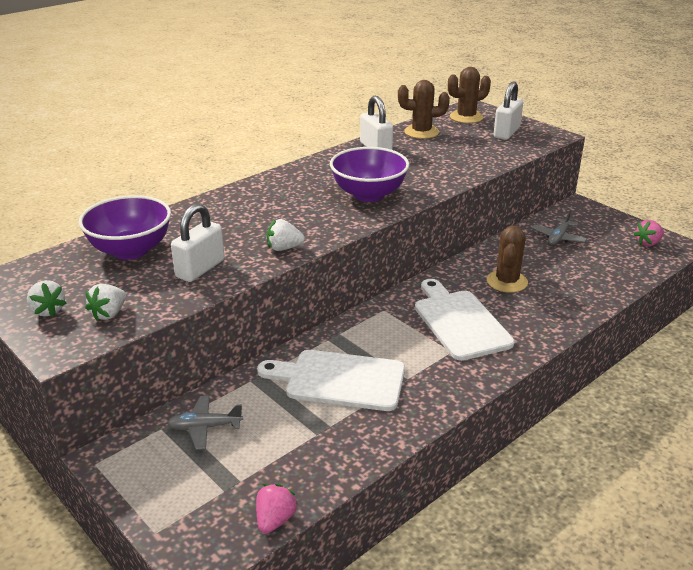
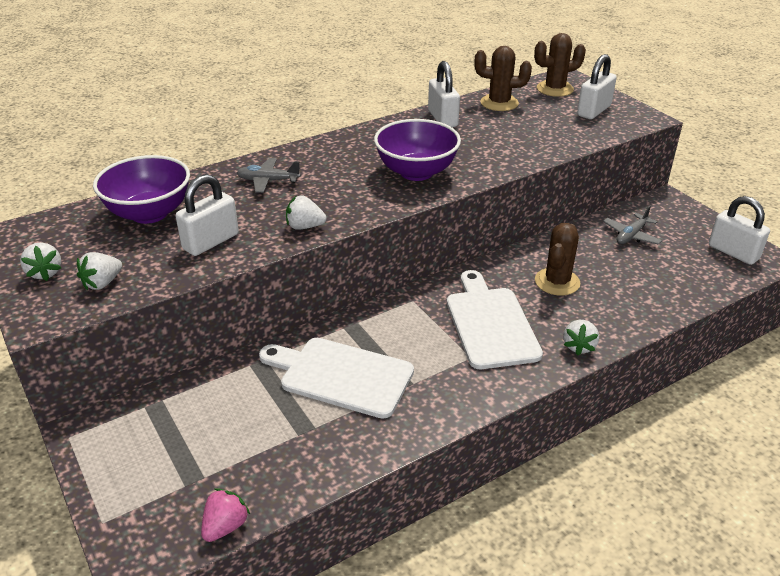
camera: 10 degrees right, 5 degrees up
grey plane [167,396,243,450] -> grey plane moved to [237,158,301,193]
pink strawberry [634,220,664,246] -> white padlock [709,196,770,265]
none -> white strawberry [563,320,599,355]

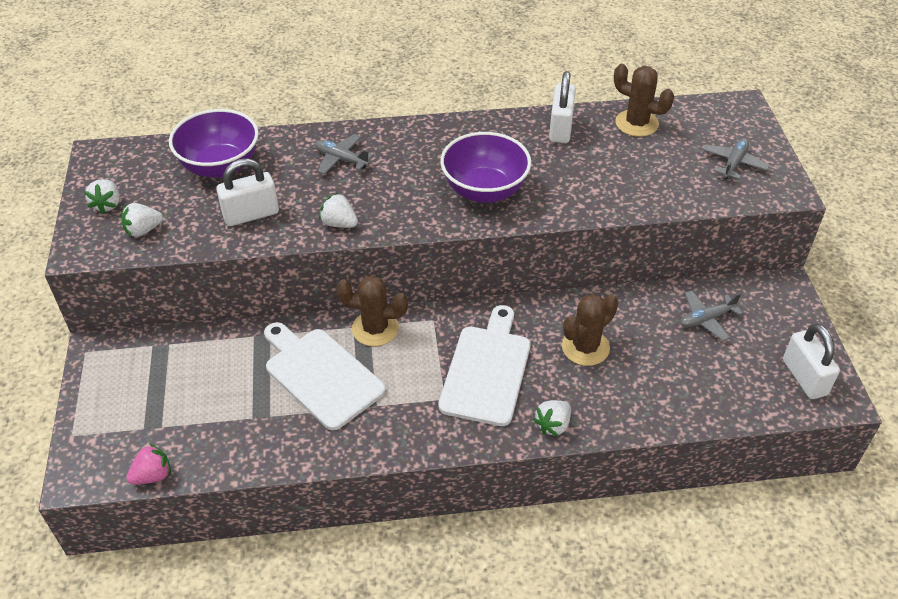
camera: 25 degrees right, 10 degrees up
brown cactus [534,33,586,97] -> brown cactus moved to [337,275,408,346]
white padlock [577,54,617,119] -> grey plane [703,138,770,179]

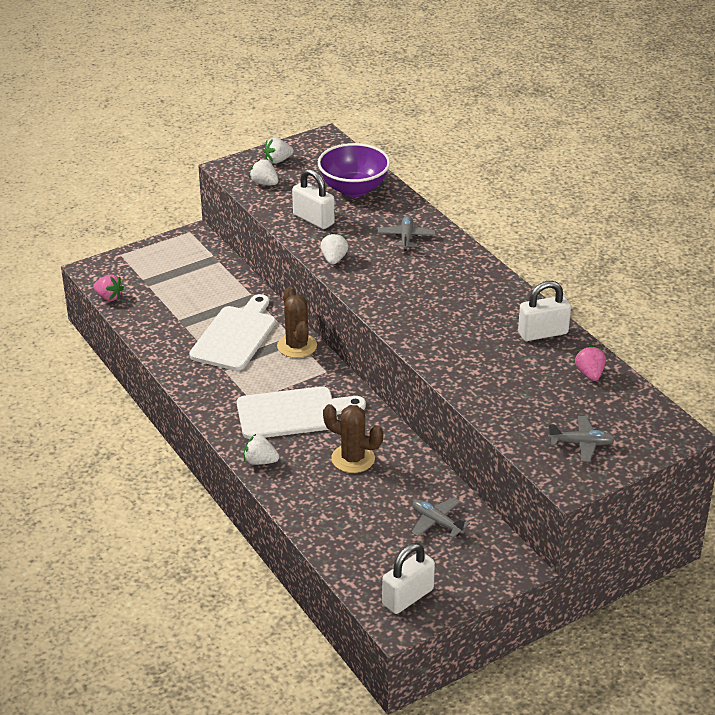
camera: 65 degrees right, 10 degrees down
purple bowl [440,132,531,203] -> none
brown cactus [614,64,674,137] -> pink strawberry [575,345,606,381]

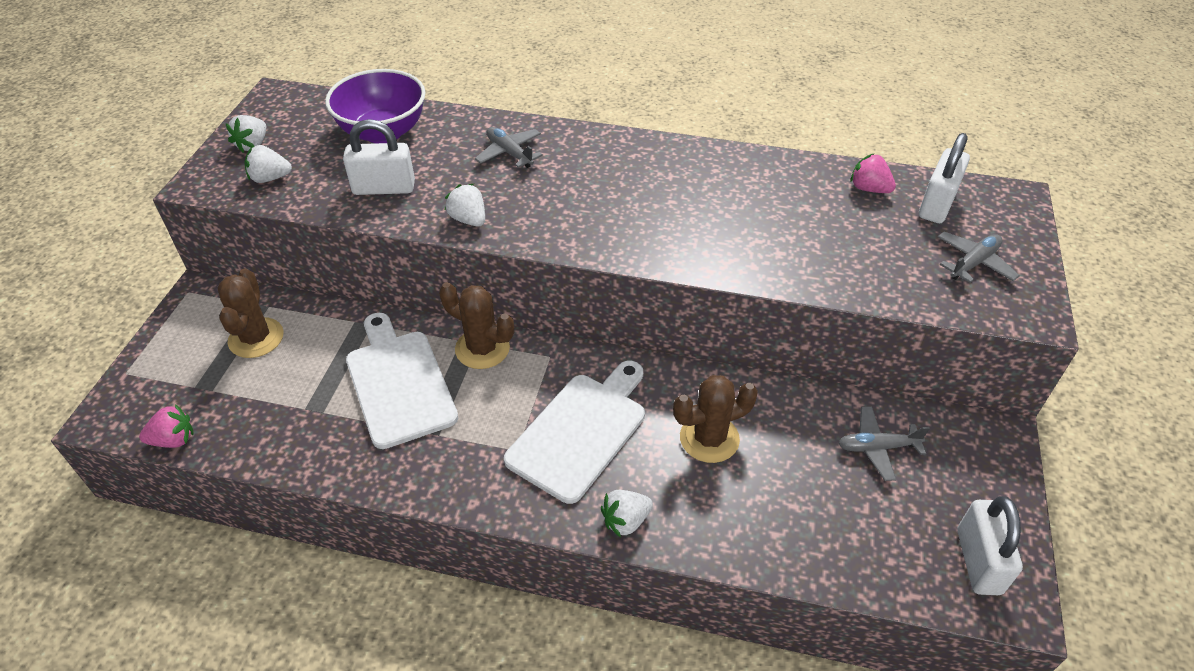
camera: 45 degrees left, 10 degrees up
white padlock [518,281,571,341] -> white padlock moved to [919,133,970,223]
none -> brown cactus [218,269,284,358]

